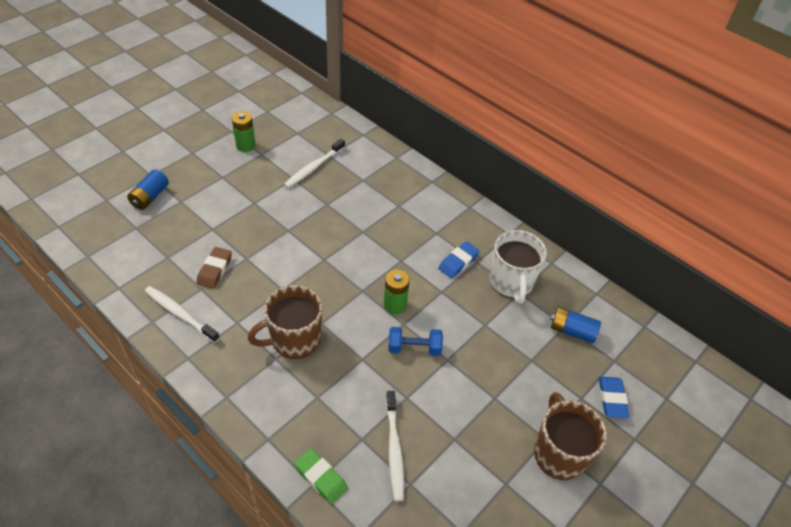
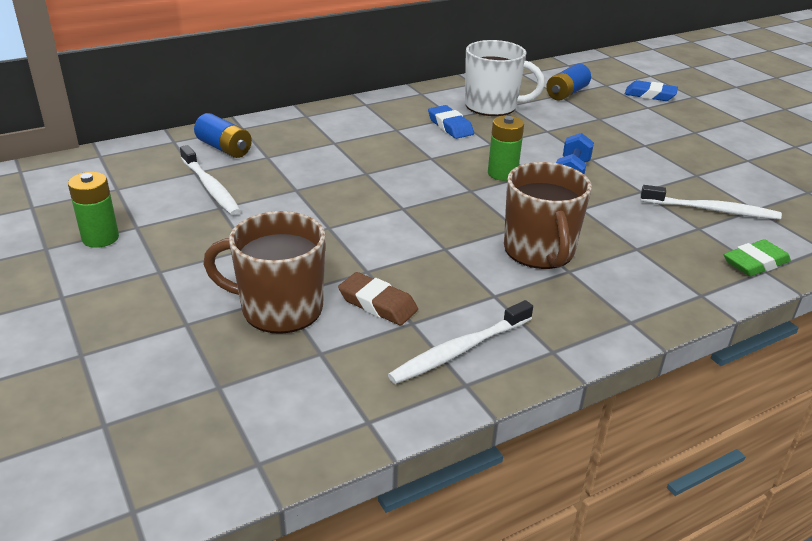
camera: 70 degrees left, 15 degrees down
blue battery [127,170,169,210] -> blue battery moved to [194,113,252,158]
brown mug [534,392,607,480] -> brown mug moved to [203,211,326,334]

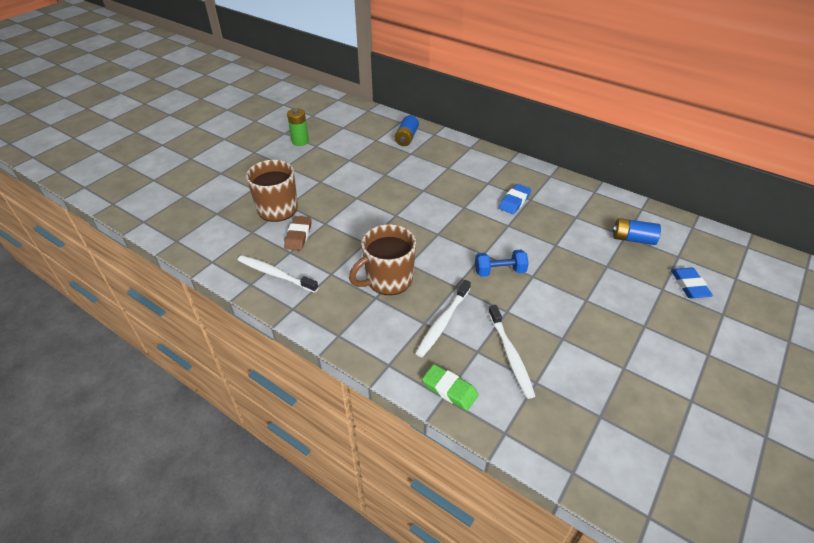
camera: 65 degrees right, 10 degrees up
white toothbrush [180,145,241,216] -> white toothbrush moved to [415,280,471,357]
white mug [465,40,545,116] -> none
green battery [488,116,524,181] -> none

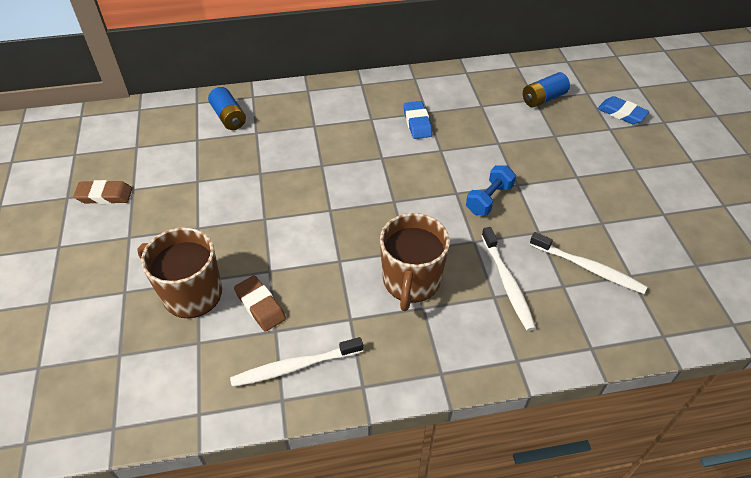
camera: 45 degrees left, 5 degrees up
green battery [287,108,309,146] -> brown eraser [73,180,132,204]
green eraser [422,364,478,411] -> none

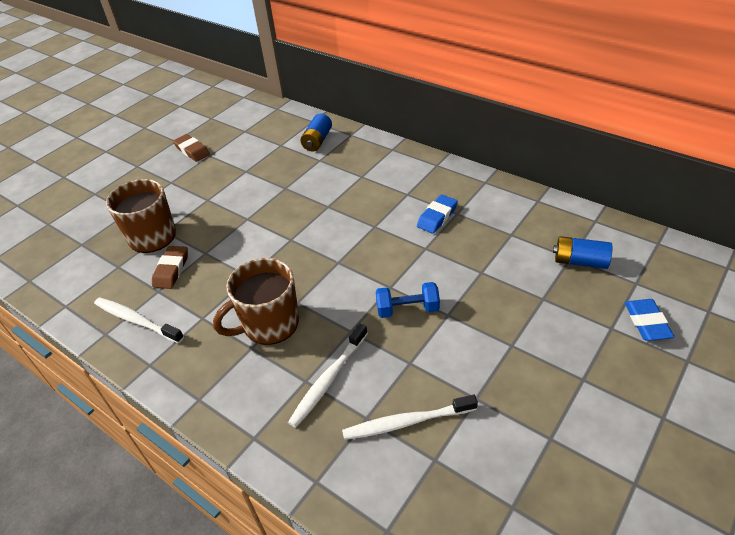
camera: 50 degrees right, 5 degrees down
white toothbrush [530,232,647,294] -> white toothbrush turned 90 degrees clockwise [342,395,478,440]

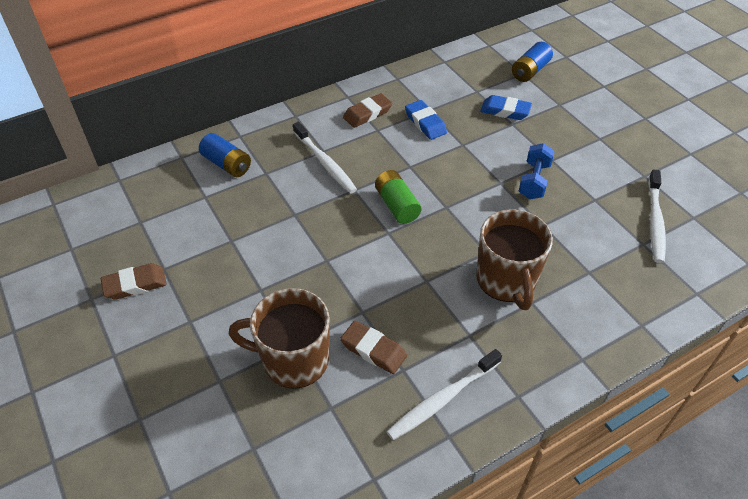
camera: 70 degrees left, 5 degrees up
white toothbrush [288,323,368,428] -> white toothbrush moved to [293,122,357,194]
blue eraser [624,299,674,341] -> blue eraser moved to [480,95,532,120]
none -> brown eraser [343,93,392,128]
none -> green battery [375,170,422,224]

